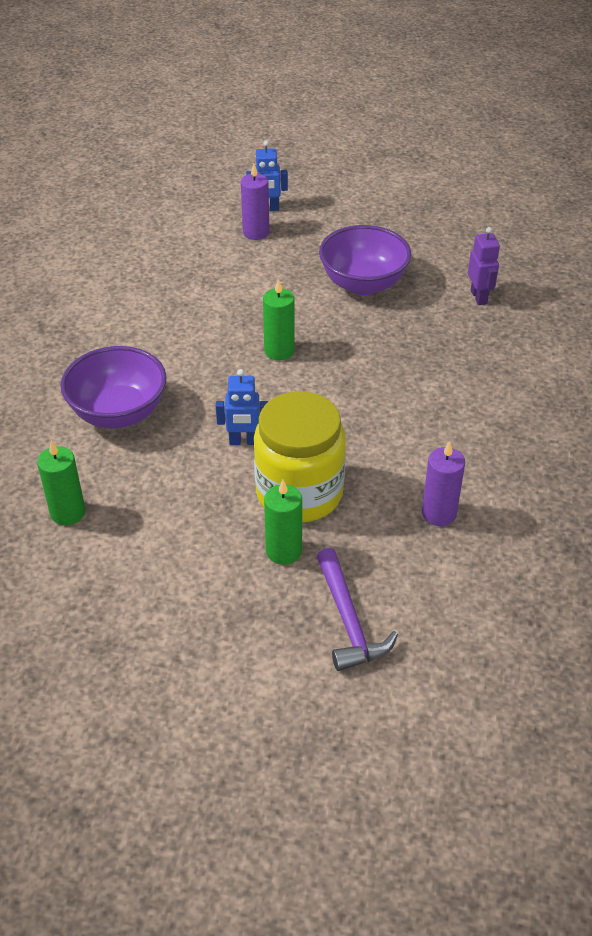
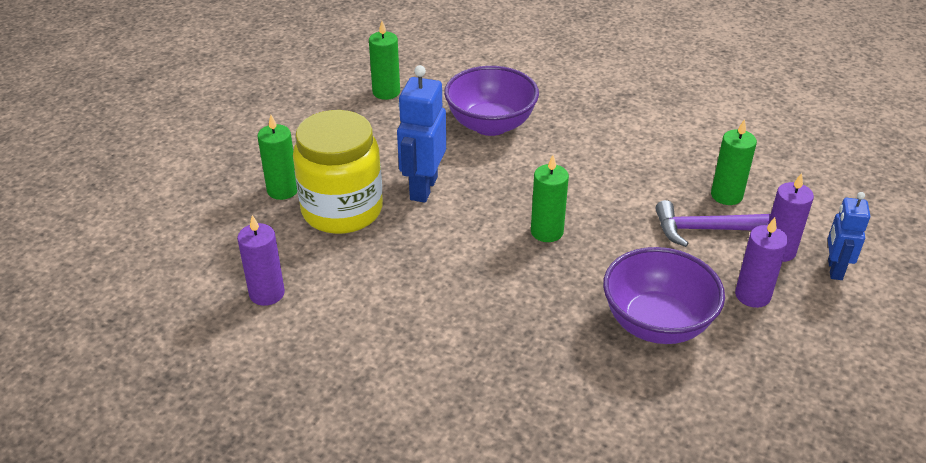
camera: 105 degrees right, 5 degrees down
blue robot [216,369,268,445] -> blue robot [397,65,446,203], size x1.57
purple hammer [316,548,398,671] -> purple hammer moved to [655,200,771,247]
purple robot [468,227,500,305] -> none
none -> green candle [711,119,757,205]
none -> purple candle [735,217,788,308]

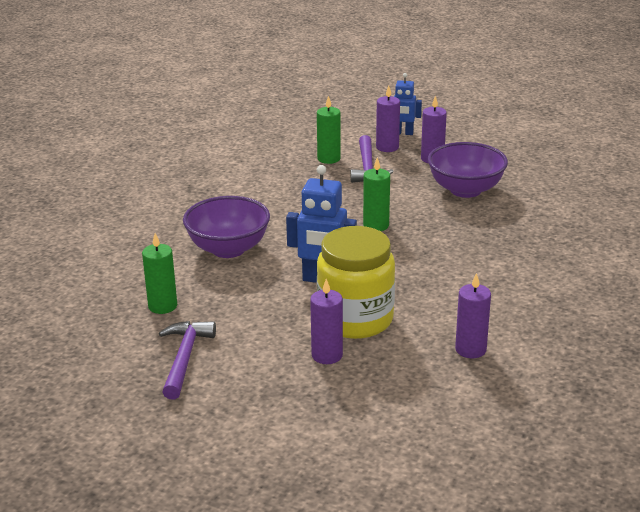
camera: 90 degrees left, 10 degrees down
green candle [258,115,297,200] -> purple candle [310,279,343,364]
none -> purple hammer [159,321,216,400]

